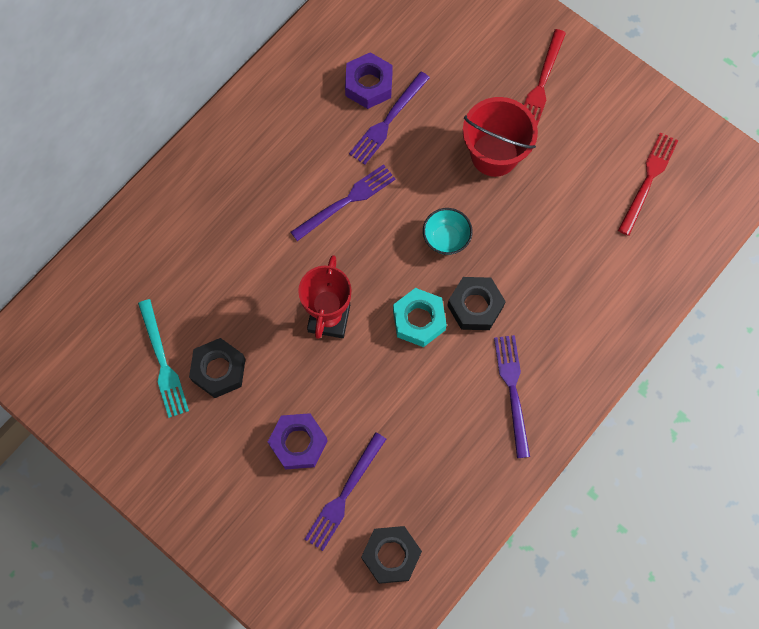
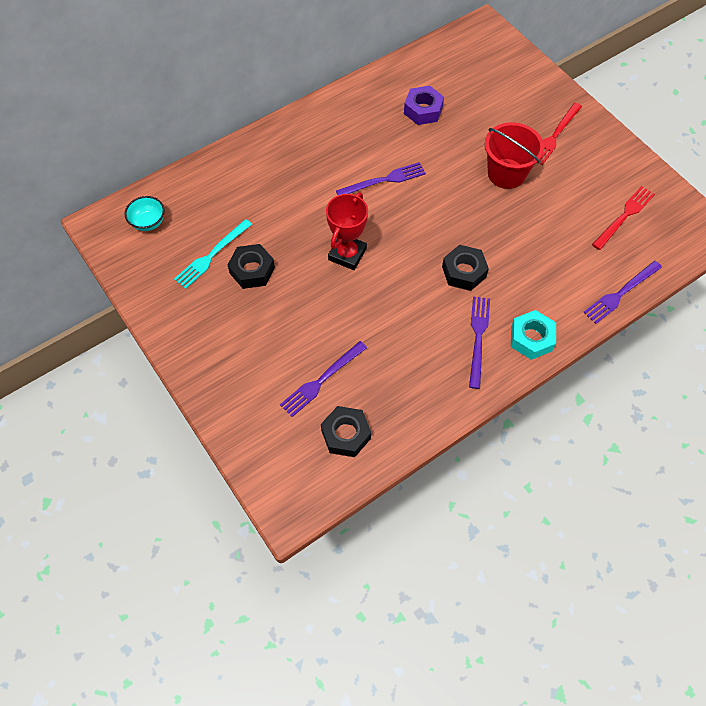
camera: 15 degrees right, 10 degrees down
turquoise fork [138,299,189,418] -> turquoise fork turned 45 degrees clockwise [174,219,252,289]
purple nut [268,413,328,470] -> none
purple fork [349,72,430,165] -> purple fork moved to [583,261,662,324]
turquoise nut [393,288,447,347] -> turquoise nut moved to [511,310,556,360]
turquoise bowl [423,208,473,255] -> turquoise bowl moved to [125,196,165,231]

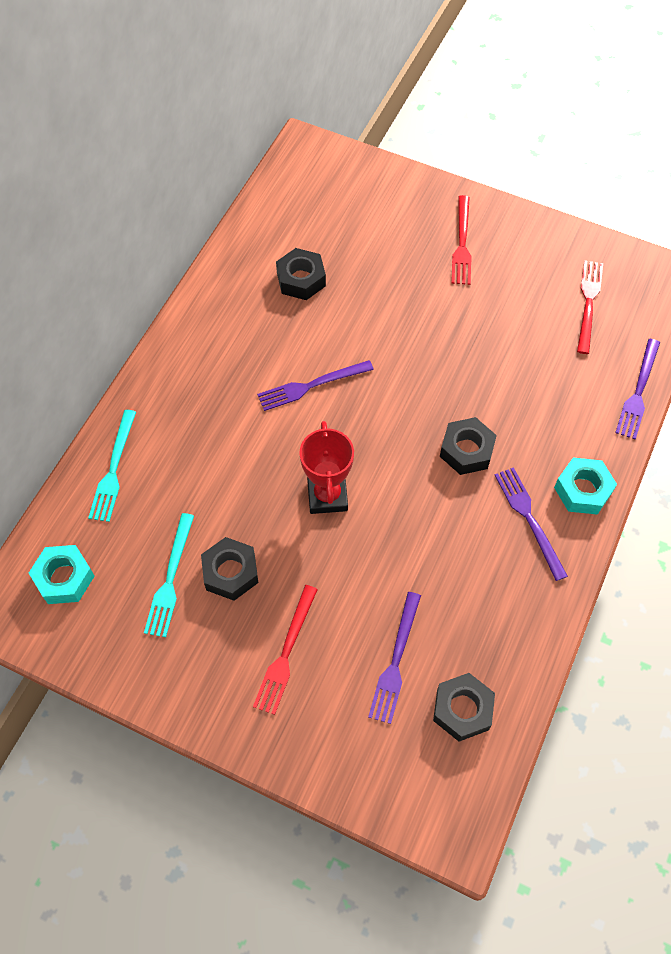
camera: 30 degrees left, 0 degrees up
turquoise bowl [125,196,165,231] -> turquoise nut [29,545,95,604]
purple fork [336,162,426,195] -> purple fork turned 150 degrees counterclockwise [257,360,374,411]
purple nut [404,86,444,125] -> black nut [276,248,326,300]
red bucket [485,122,544,189] -> none
none -> turquoise fork [88,410,136,522]
none -> red fork [253,585,318,715]

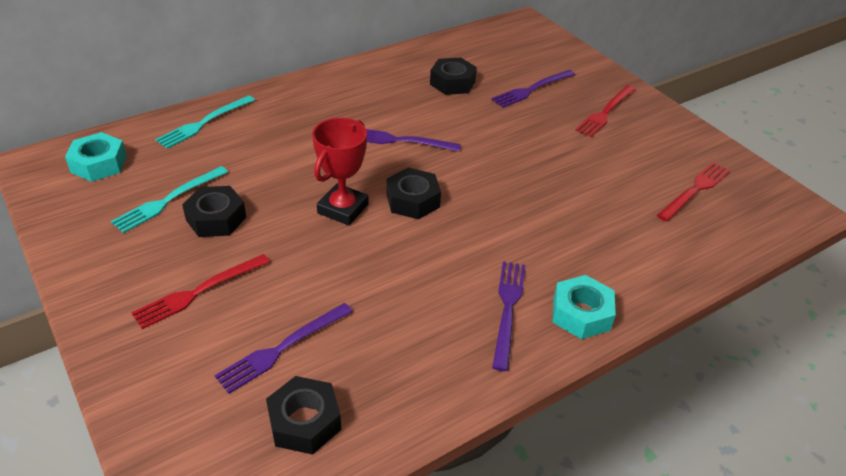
camera: 30 degrees right, 20 degrees down
black nut [440,417,497,475] -> black nut moved to [387,168,441,219]
purple fork [615,339,660,439] -> purple fork moved to [491,70,575,108]

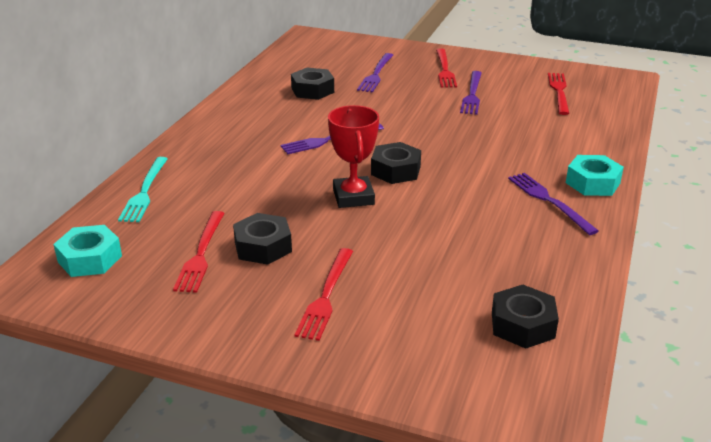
camera: 35 degrees left, 10 degrees down
turquoise fork [111,166,228,233] -> red fork [173,211,224,293]
purple fork [214,303,353,394] -> purple fork moved to [460,71,482,115]

